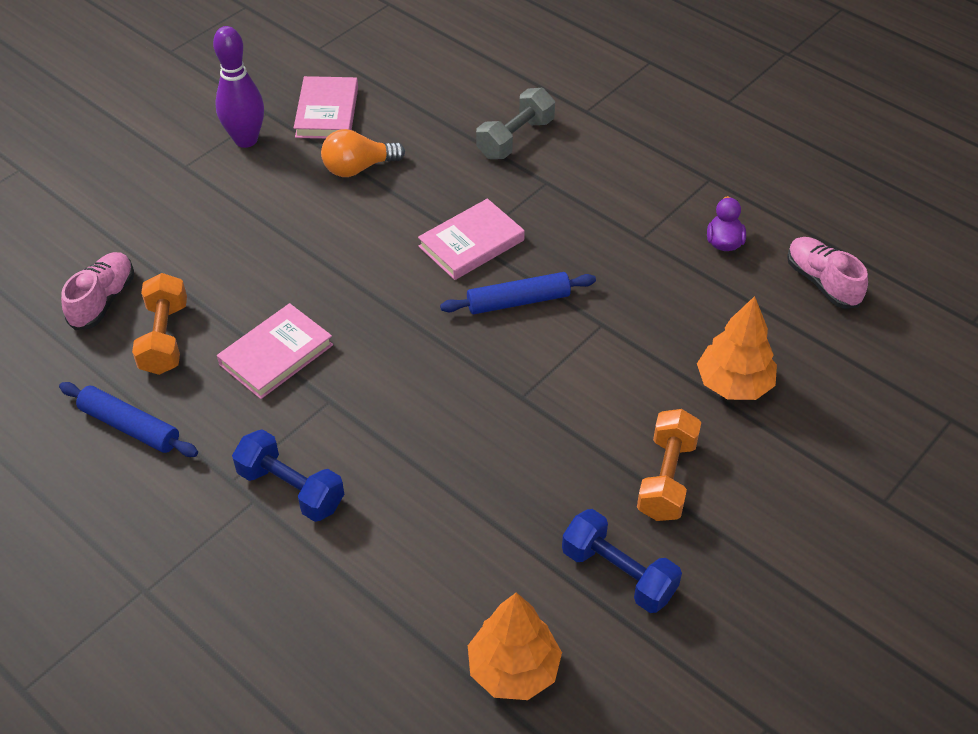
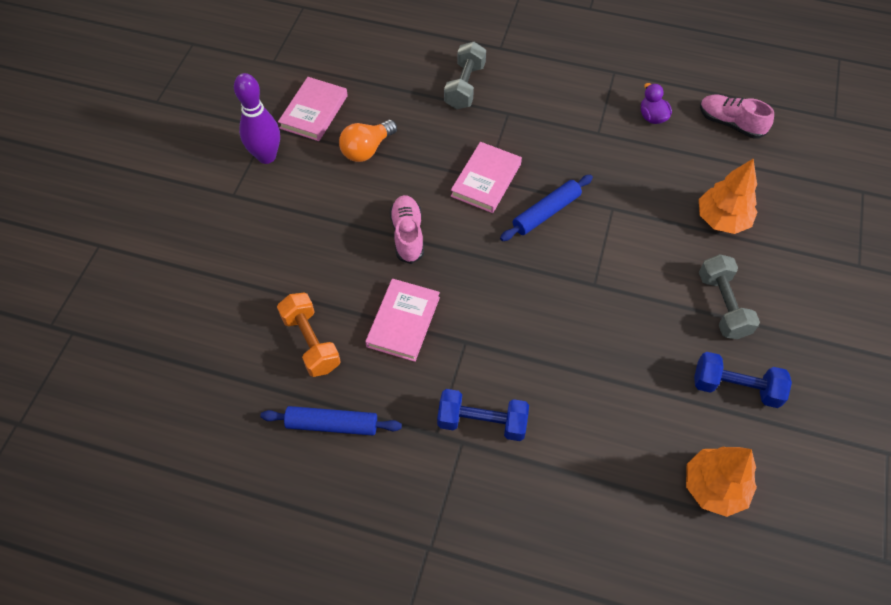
camera: 25 degrees left, 10 degrees up
pink shoe [61,252,134,330] -> pink shoe moved to [390,195,424,264]
pink book [294,76,358,139] -> pink book turned 45 degrees clockwise [278,77,348,141]
orange dumbbell [637,409,701,521] -> grey dumbbell [699,254,760,339]

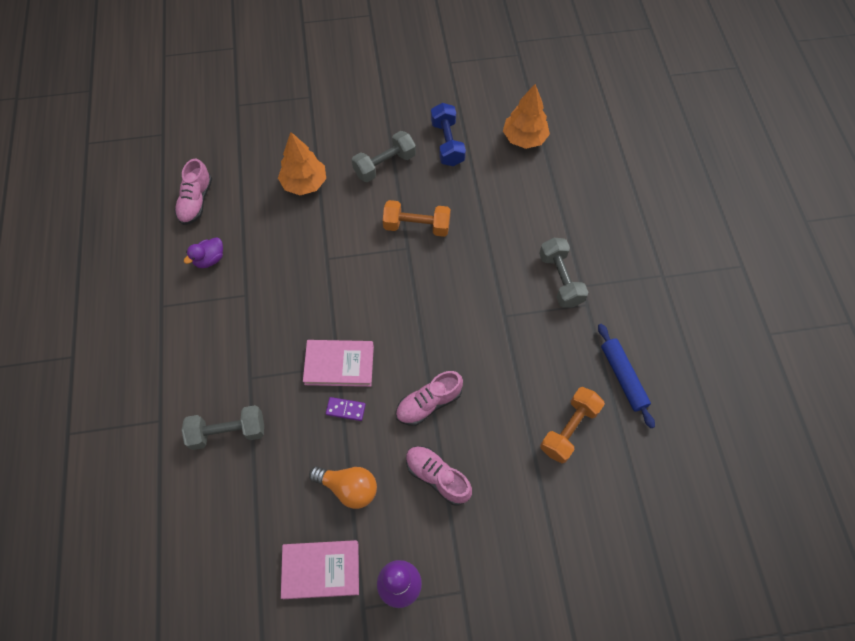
camera: 115 degrees left, 5 degrees up
pink book [365,279,440,362] -> none
blue dumbbell [437,389,529,441] -> grey dumbbell [539,238,588,308]
blue rolling pin [500,175,593,241] -> none
none -> purple domino [326,397,366,421]
none -> orange dumbbell [383,200,451,237]
none -> pink shoe [406,446,472,506]

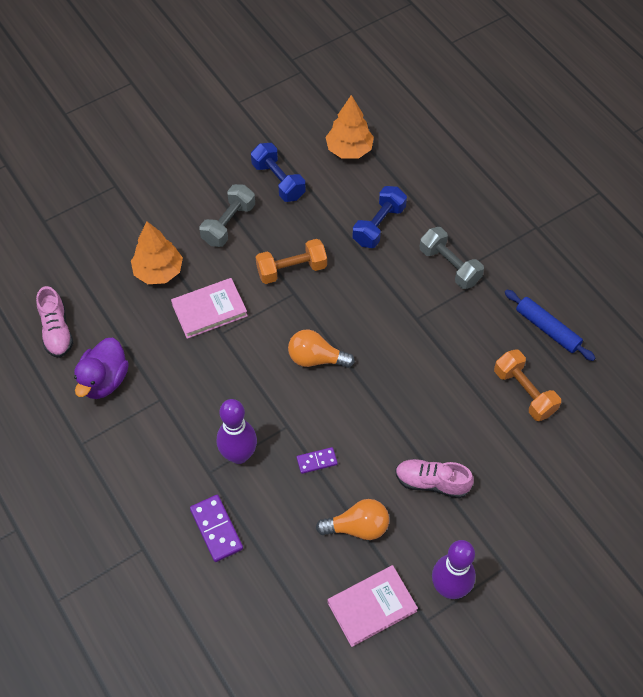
camera: 25 degrees left, 5 degrees down
grey dumbbell [182,405,264,450] -> purple domino [190,495,243,562]
purple duck [184,237,223,268] -> purple duck [74,338,129,399], size x1.63
pink book [303,340,374,387] -> pink book moved to [171,278,248,339]
pink shoe [396,371,463,426] -> none
orange dumbbell [540,387,605,463] -> orange dumbbell turned 45 degrees counterclockwise [494,349,561,421]
none -> purple bowling pin [217,399,257,464]
none -> orange light bulb [288,330,355,368]
none -> blue dumbbell [352,186,407,248]

